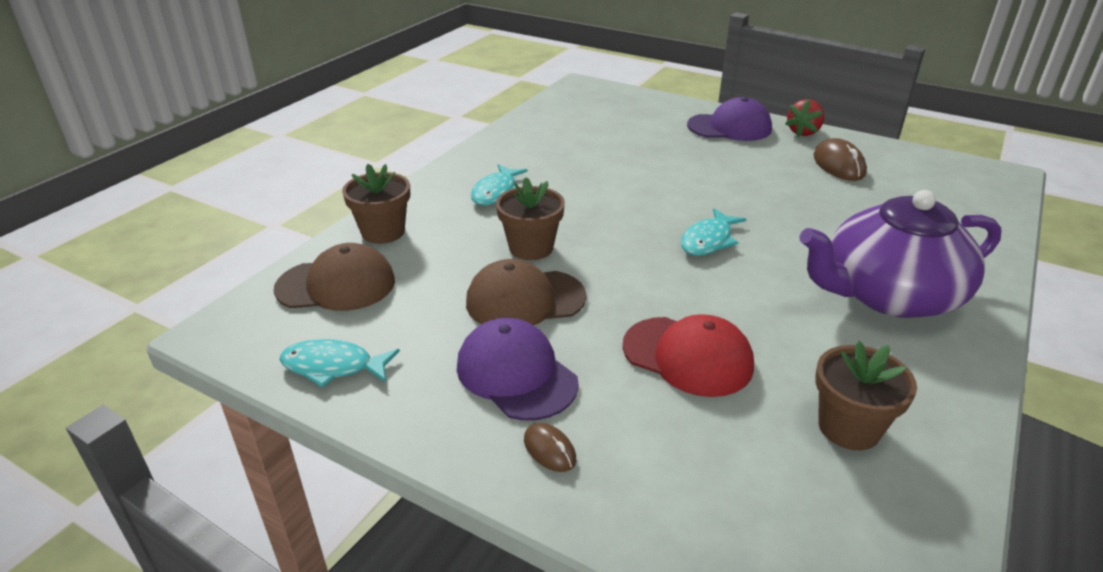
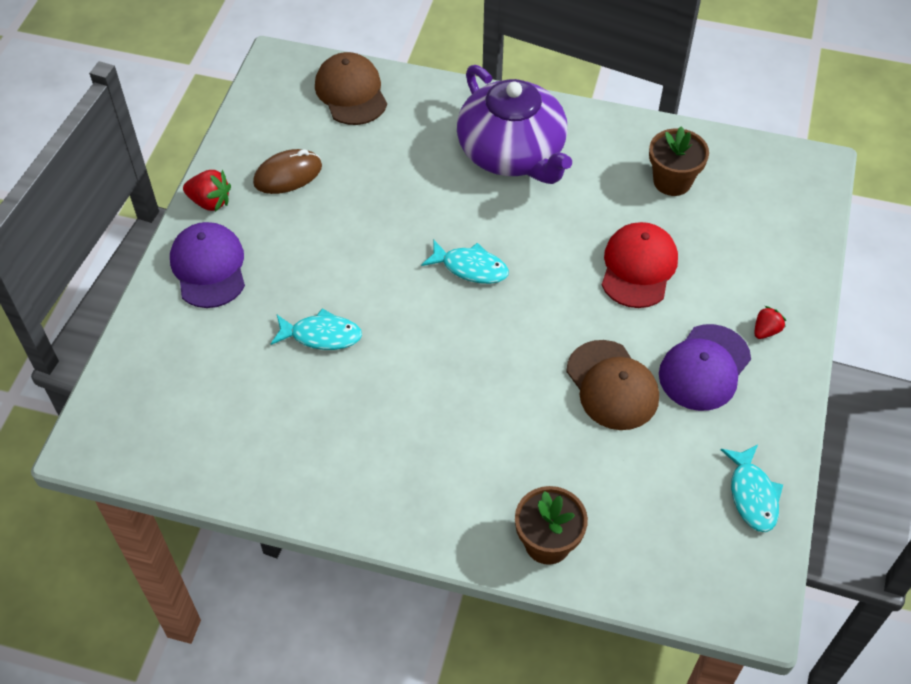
camera: 105 degrees left, 20 degrees up
brown cap [274,243,395,311] -> brown cap moved to [315,52,387,125]
turquoise fish [471,164,528,206] -> turquoise fish moved to [271,308,362,350]
brown flower pot [496,177,565,260] -> none
brown mouse [524,423,576,472] -> red strawberry [754,306,786,339]

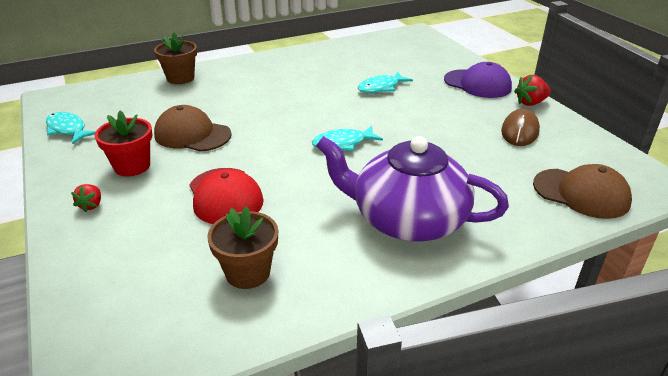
camera: 140 degrees right, 20 degrees down
purple cap [659,324,751,411] -> red flower pot [95,111,152,176]

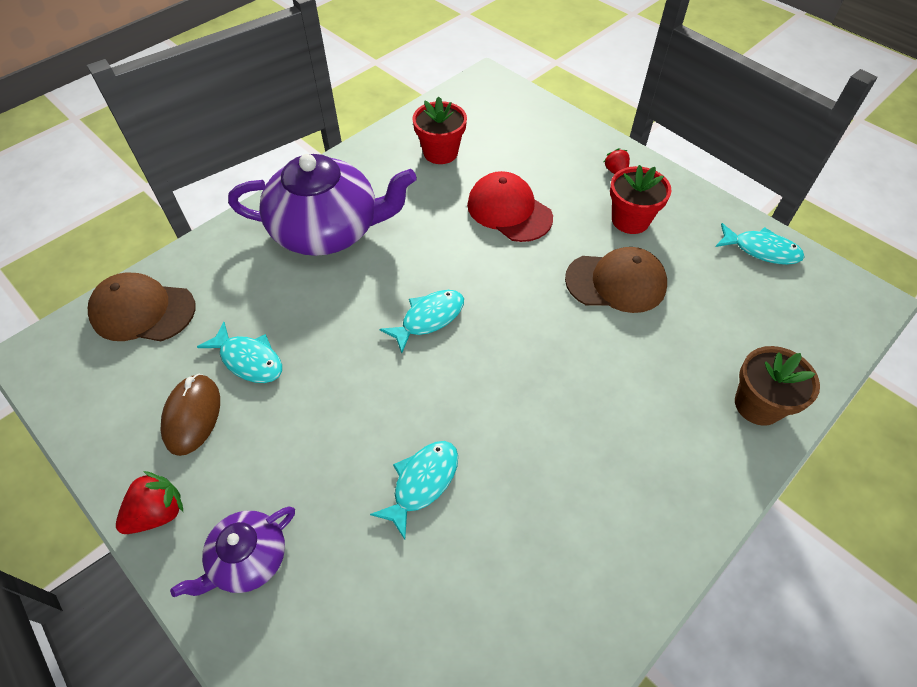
camera: 160 degrees right, 20 degrees up
brown flower pot [207,206,278,289] -> red flower pot [412,97,467,164]
purple cap [444,62,512,98] -> purple teapot [170,506,295,597]
none -> turquoise fish [197,322,282,383]

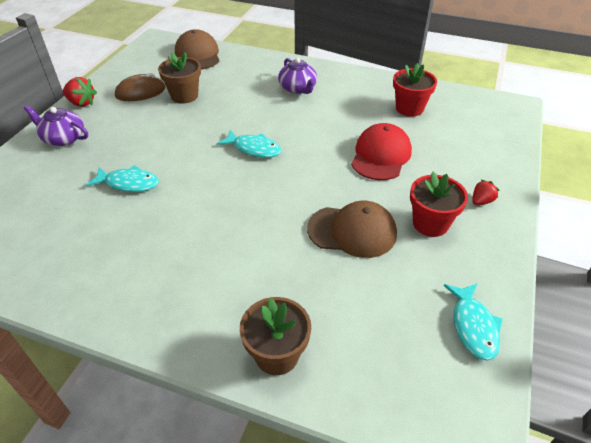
camera: 65 degrees right, 10 degrees down
turquoise fish [197,322,282,383] -> brown flower pot [158,52,201,104]
purple teapot [228,154,417,256] -> purple teapot [278,58,317,94], size x0.51
brown cap [565,247,667,313] -> brown cap turned 60 degrees counterclockwise [307,201,397,258]

